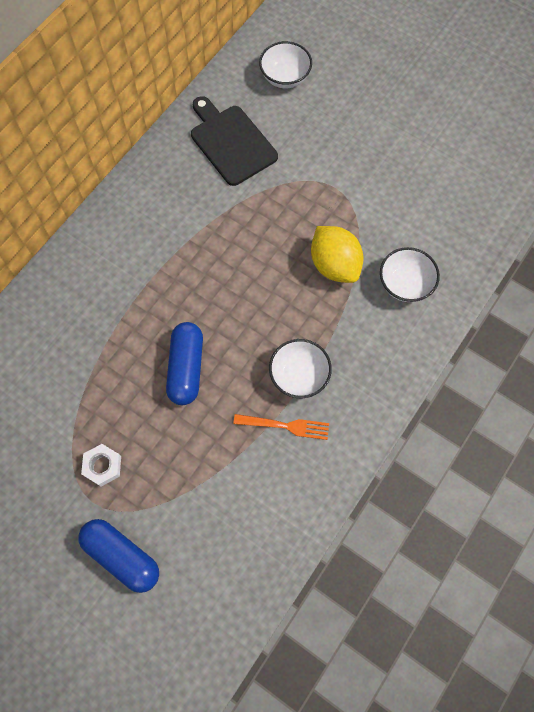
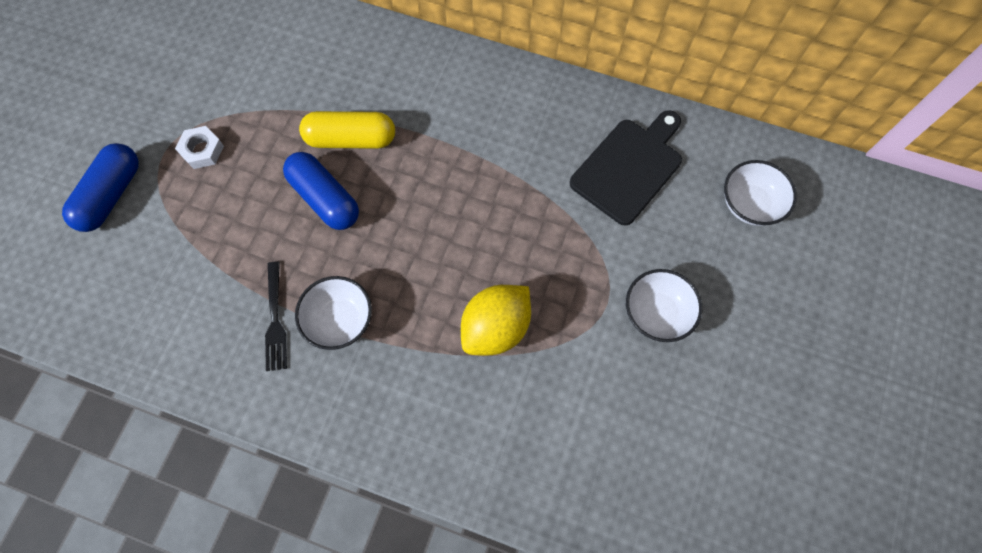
camera: 75 degrees right, 0 degrees up
blue capsule [166,322,203,405] -> blue capsule turned 60 degrees clockwise [283,152,359,230]
orange fork [233,414,329,440] -> black fork [265,262,287,371]
white bowl [380,247,440,302] -> white bowl moved to [626,269,702,342]
none -> yellow capsule [299,111,395,149]

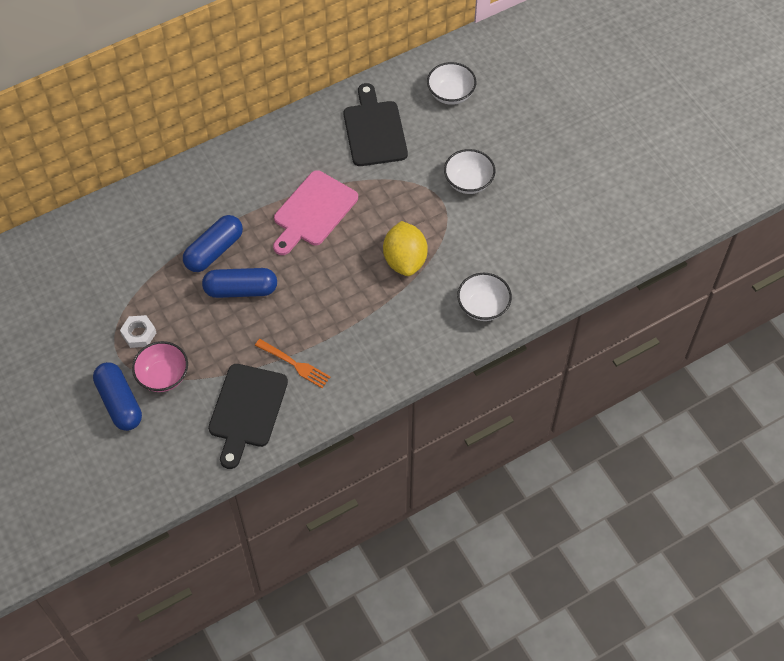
camera: 50 degrees left, 10 degrees down
black fork [265,262,287,371] -> orange fork [255,339,330,388]
white bowl [295,276,372,350] -> white bowl moved to [457,273,512,321]
yellow capsule [299,111,395,149] -> blue capsule [183,215,243,272]
none -> pink bowl [132,341,188,392]
none -> black cutting board [208,364,288,469]
none -> pink cutting board [273,170,358,255]

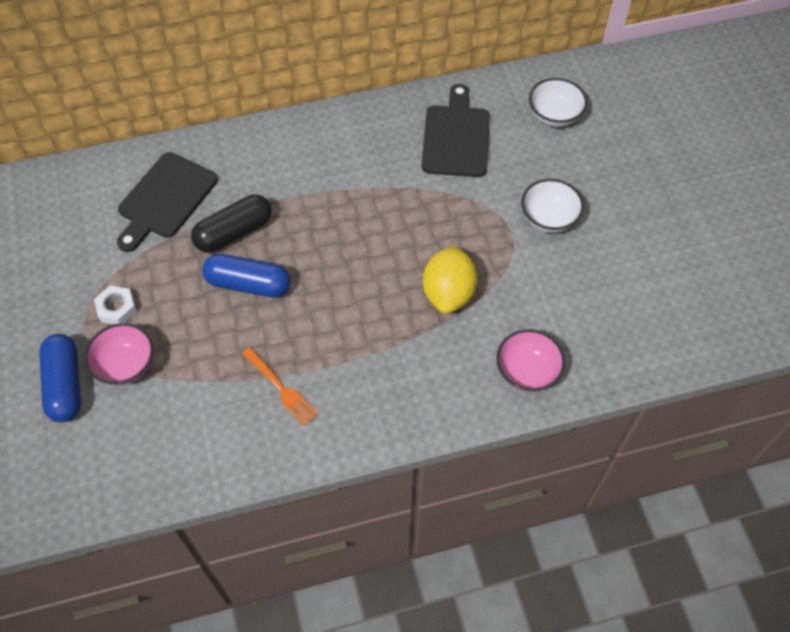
camera: 15 degrees right, 0 degrees up
blue capsule [183,215,243,272] -> black capsule [191,195,272,253]
black cutting board [208,364,288,469] -> black cutting board moved to [117,152,218,252]
pink cutting board [273,170,358,255] -> none
white bowl [457,273,512,321] -> pink bowl [496,329,565,392]

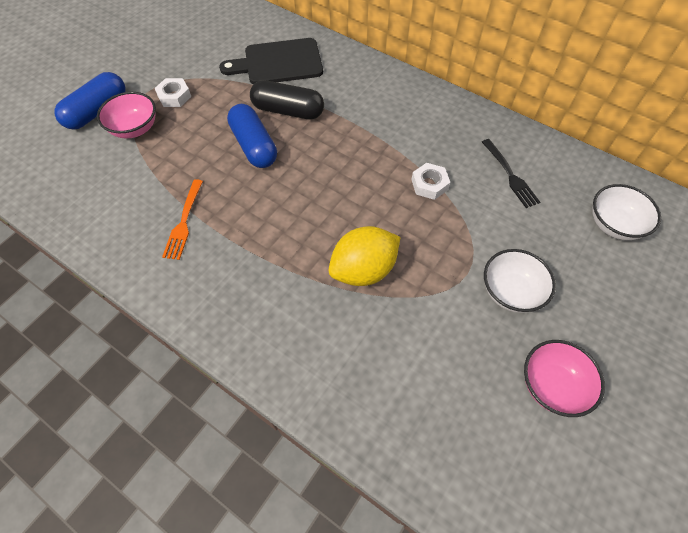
camera: 50 degrees right, 0 degrees up
black cutting board [422,84,490,177] -> black fork [482,139,540,208]
pink bowl [496,329,565,392] -> pink bowl moved to [524,340,605,417]
none -> white nut [411,163,450,200]

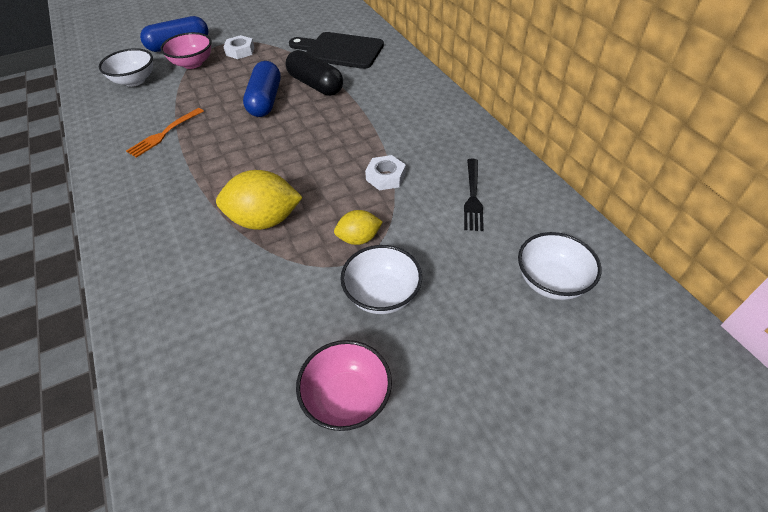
camera: 30 degrees right, 10 degrees down
none -> white bowl [99,48,153,87]
none -> yellow lemon [334,210,383,245]

